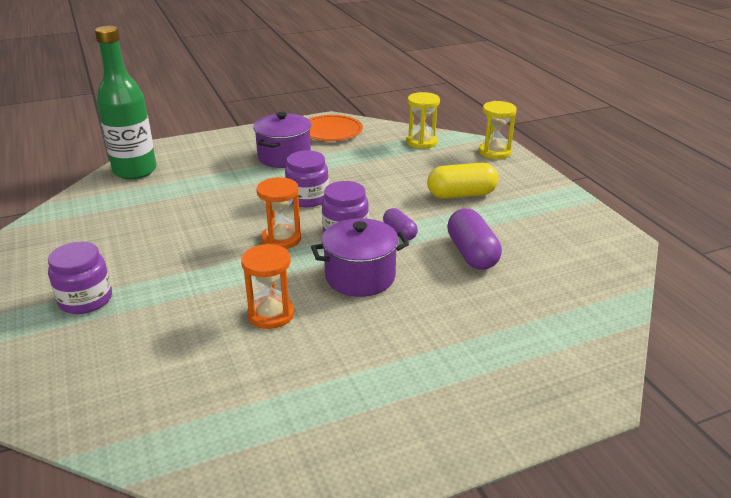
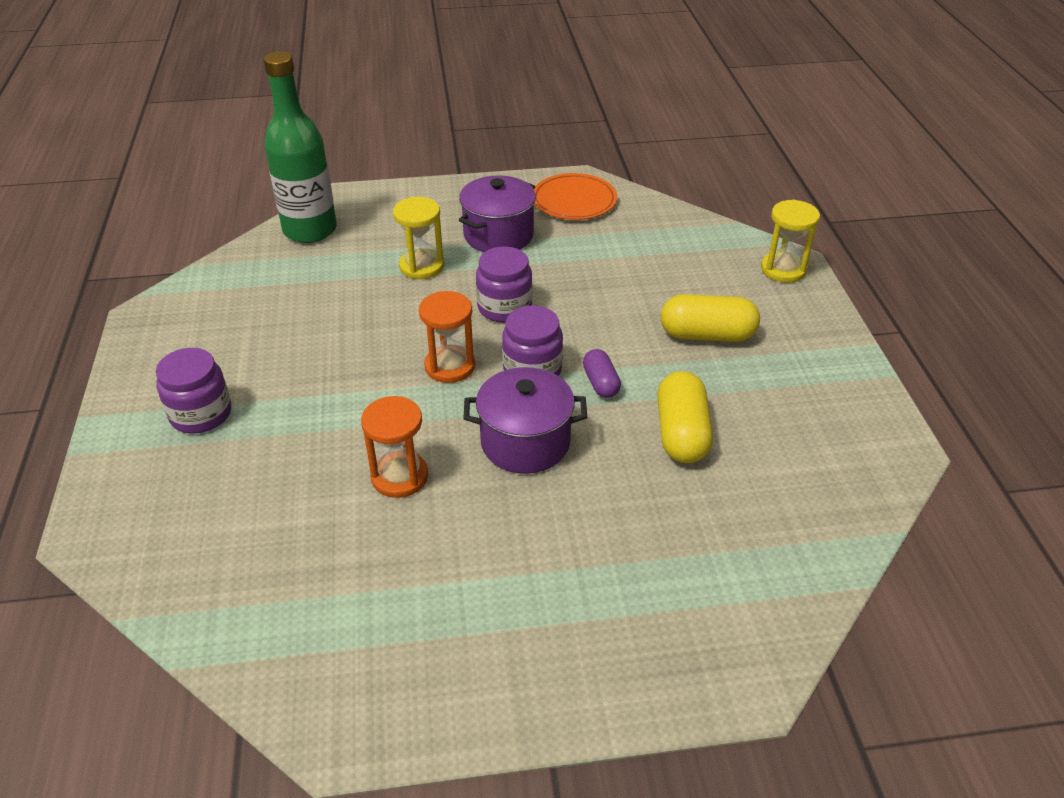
camera: 15 degrees right, 10 degrees up
yellow hourglass [406,92,440,149] -> yellow hourglass moved to [393,197,444,279]
purple capsule [447,209,502,270] -> yellow capsule [657,371,713,463]

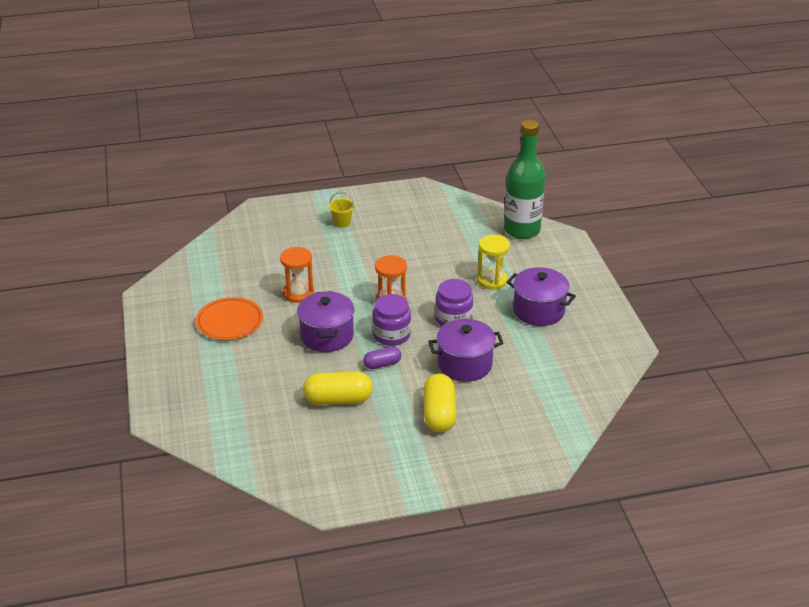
camera: 85 degrees right, 5 degrees down
purple jar [156,348,231,434] -> yellow bucket [329,192,354,228]
orange plate [534,173,617,220] -> orange plate moved to [196,297,263,340]
yellow hourglass [761,200,820,283] -> none
none -> purple pot [428,319,504,382]

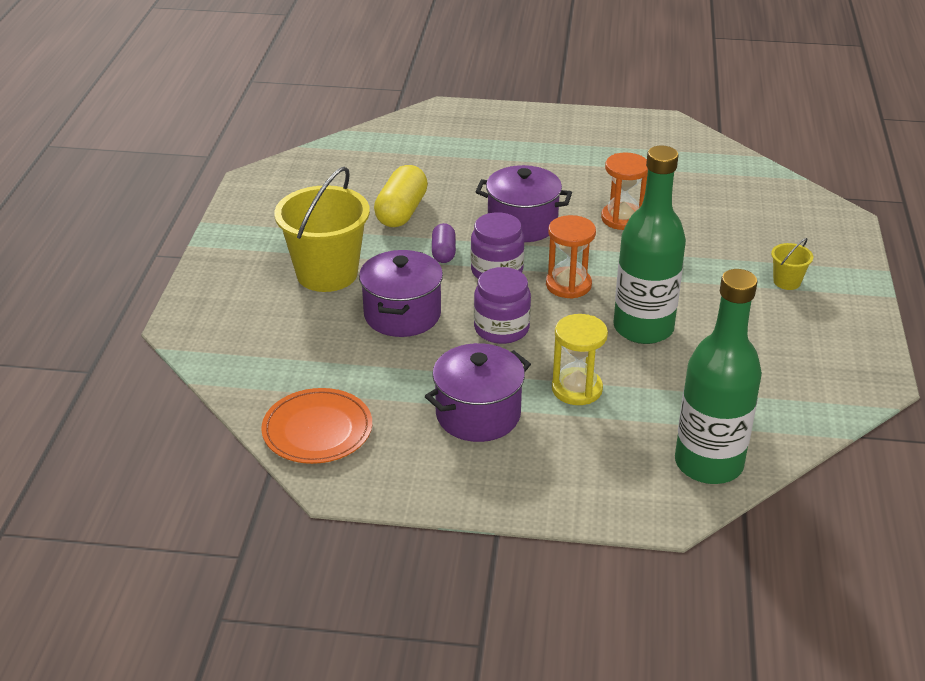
camera: 110 degrees right, 0 degrees up
orange plate [196,297,263,340] -> orange plate moved to [261,388,372,464]
yellow capsule [423,374,457,432] -> yellow bucket [274,167,370,292]
none -> green bottle [613,146,686,344]

